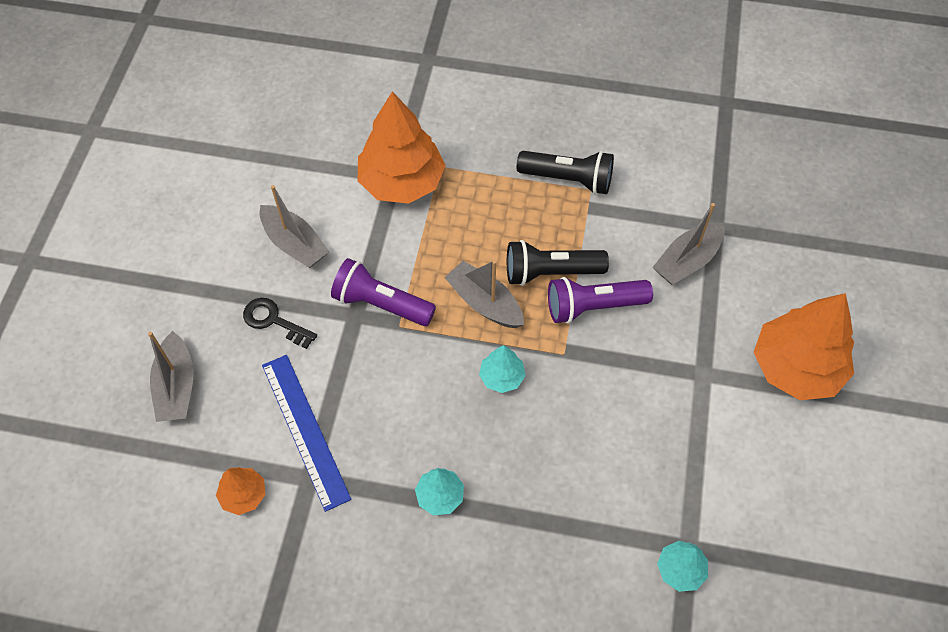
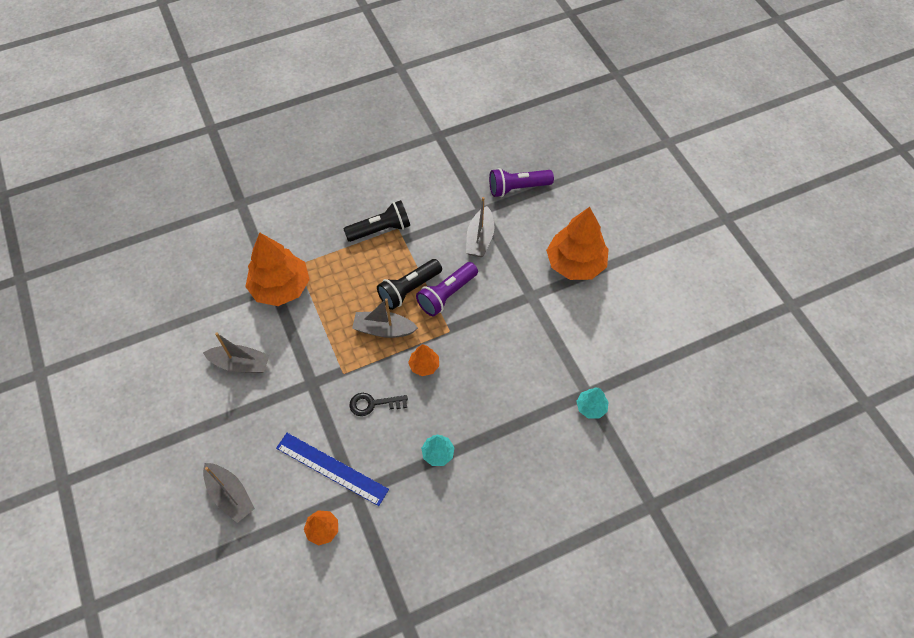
camera: 35 degrees left, 0 degrees up
black key [243,298,317,349] -> black key moved to [349,393,408,416]
purple flashlight [331,258,436,326] -> purple flashlight moved to [489,168,554,197]
turquoise tree [479,345,526,393] -> orange tree [408,344,439,376]

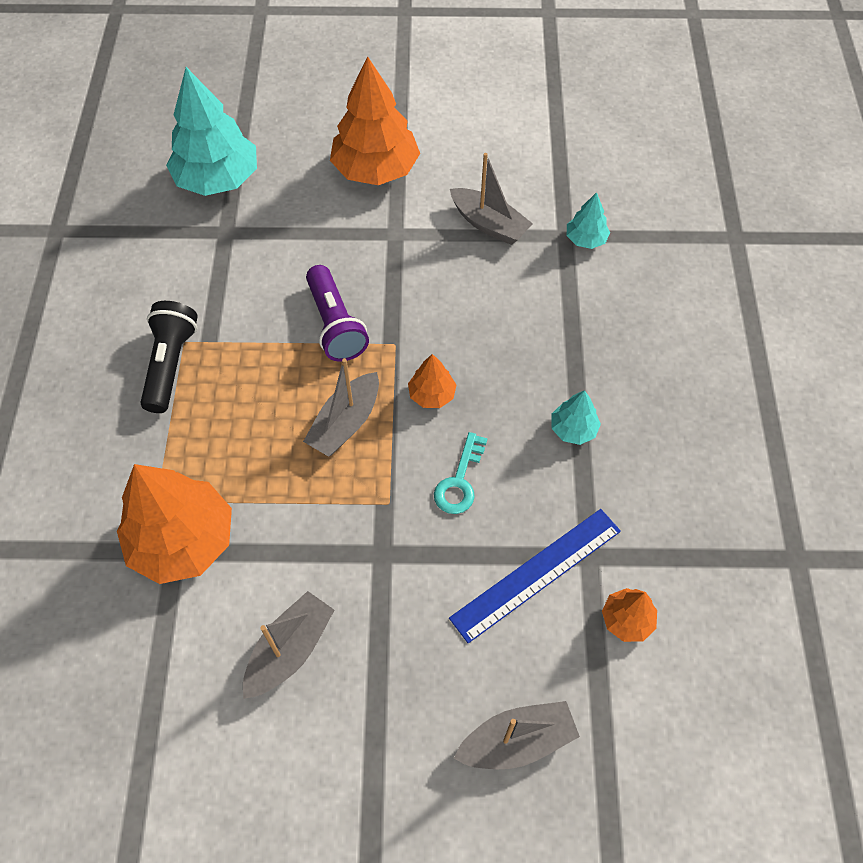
camera: 65 degrees left, 0 degrees up
black key [349,393,408,416] -> turquoise key [434,432,487,514]
black flashlight [377,259,442,310] -> none
grey boat [466,197,494,257] -> grey boat moved to [450,153,533,245]
purple flashlight [489,168,554,197] -> turquoise tree [166,67,257,196]

